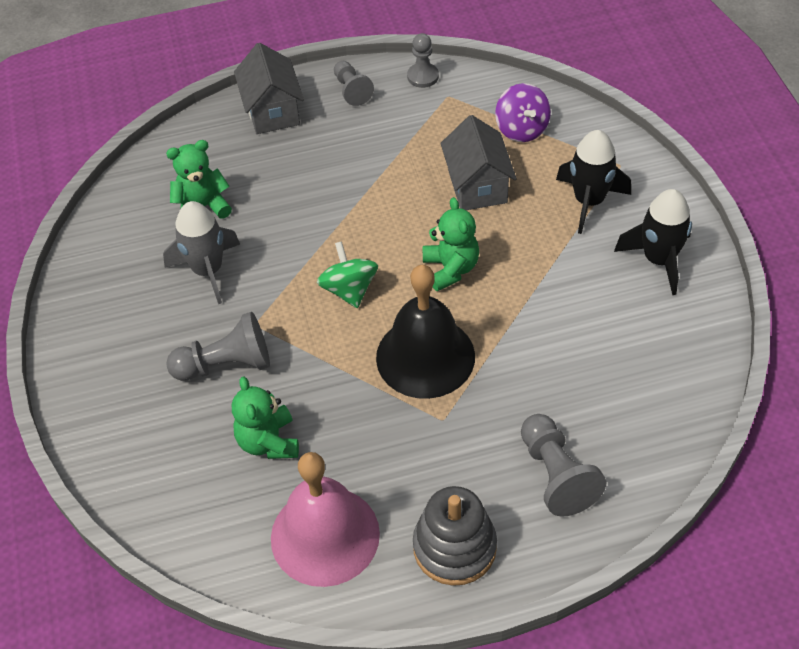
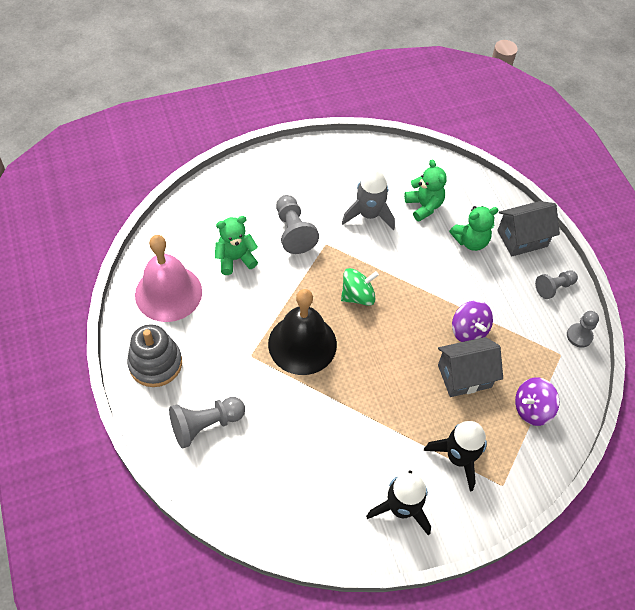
camera: 80 degrees right, 5 degrees up
green teddy bear [423,197,479,291] -> green teddy bear moved to [449,206,498,251]
none -> purple spinning top [452,300,493,342]

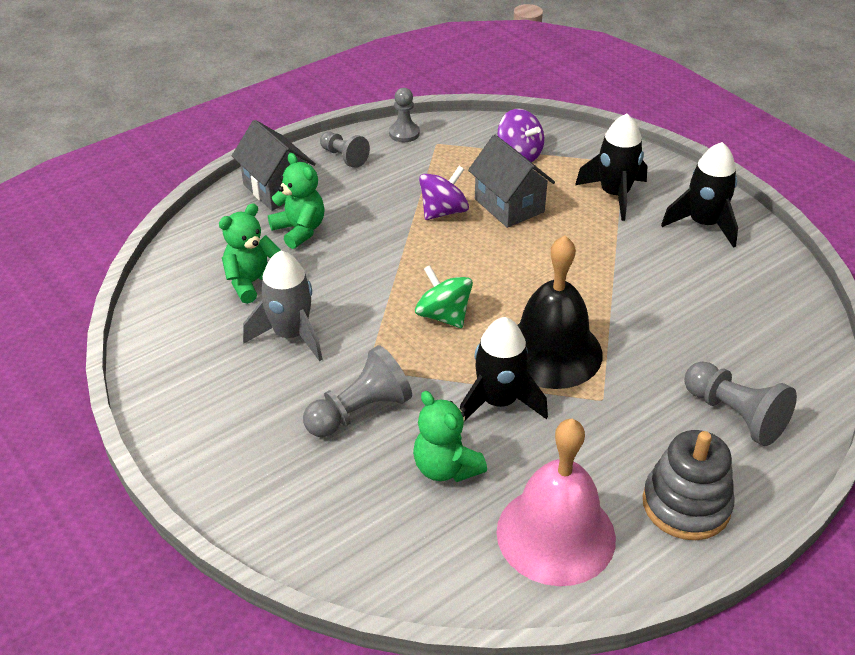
camera: 105 degrees left, 15 degrees down
none -> black rocket [460,317,548,421]

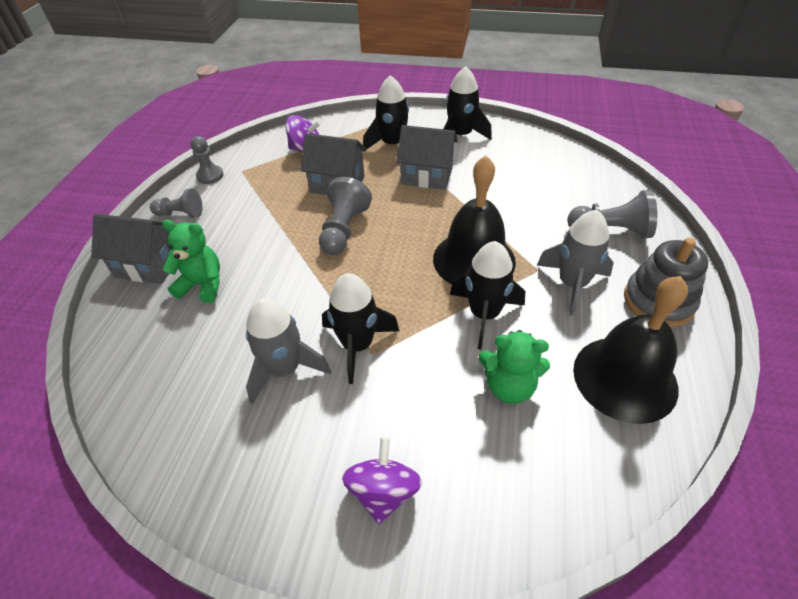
camera: 40 degrees left, 5 degrees up
green teddy bear [219,203,282,304] -> none
grey pawn [303,345,412,437] -> grey pawn moved to [319,177,372,255]
green spinning top [415,265,473,328] -> none
purple spinning top [419,166,469,220] -> purple spinning top moved to [342,437,422,524]
pink bell [496,419,616,586] -> black bell [573,276,688,424]
none -> black rocket [322,273,399,384]
none -> grey house [396,125,458,190]
none -> grey rocket [537,210,614,316]

